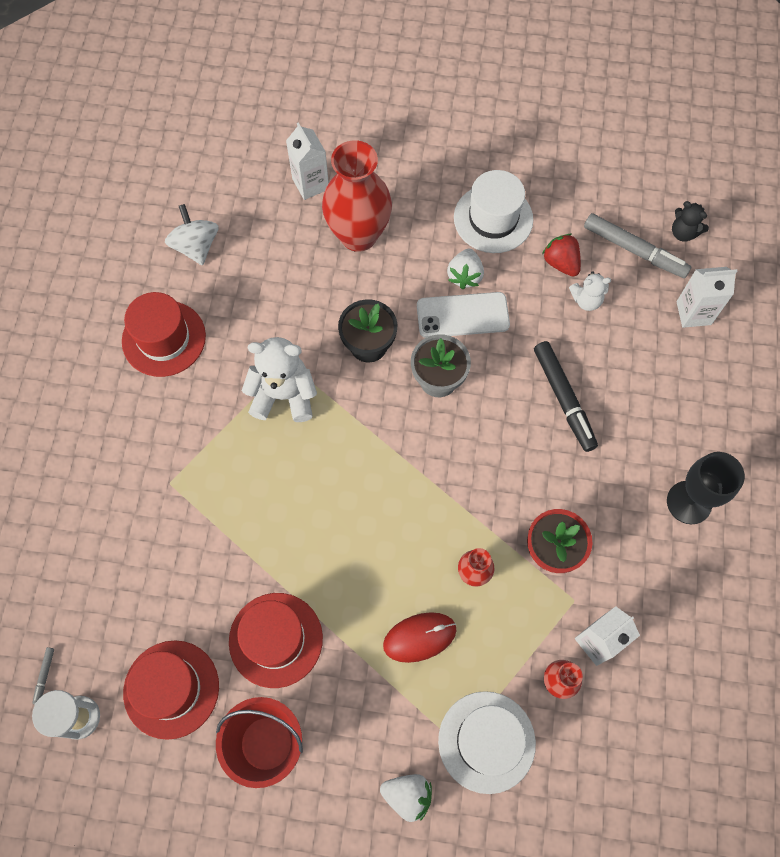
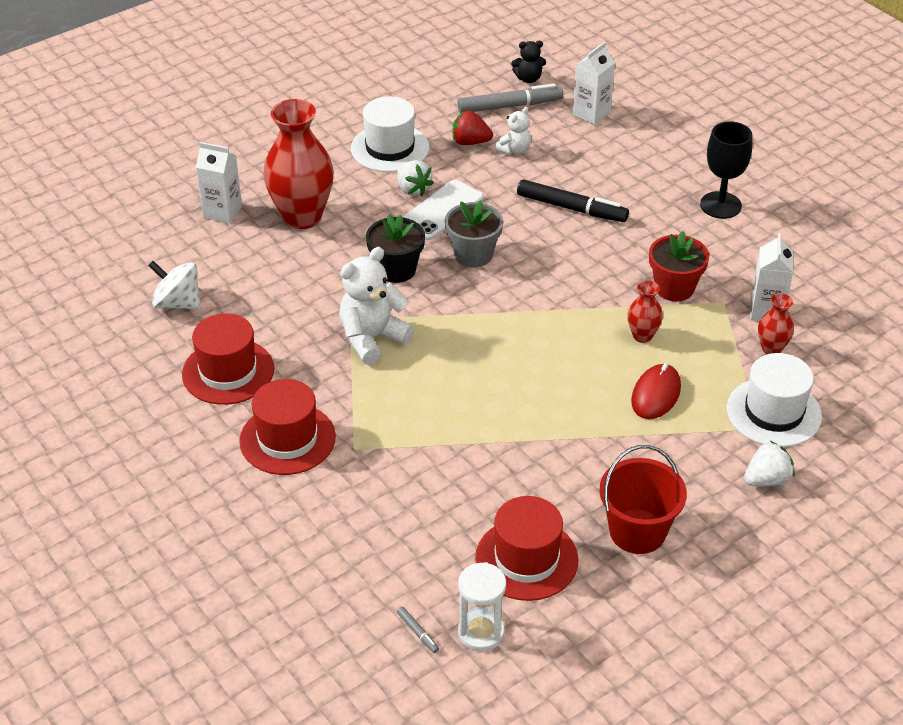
camera: 45 degrees left, 25 degrees down
red hat [229,593,323,688] -> red hat moved to [239,379,336,475]

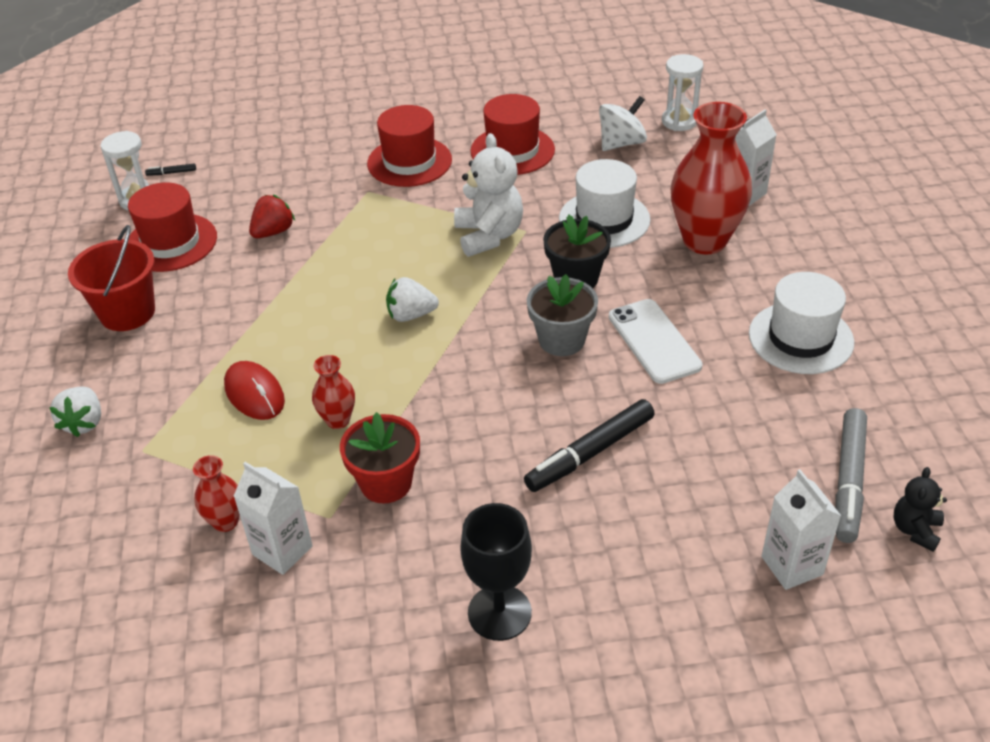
camera: 120 degrees right, 0 degrees up
white strawberry [397,160,434,196] -> white strawberry moved to [386,277,439,322]
grey marker [397,606,439,653] -> black marker [145,164,196,176]
red strawberry [452,111,493,145] -> red strawberry moved to [249,195,295,238]
white teddy bear [495,107,531,155] -> none
white hat [727,353,822,447] -> white hat moved to [559,159,650,248]
none -> white hourglass [662,54,703,131]

